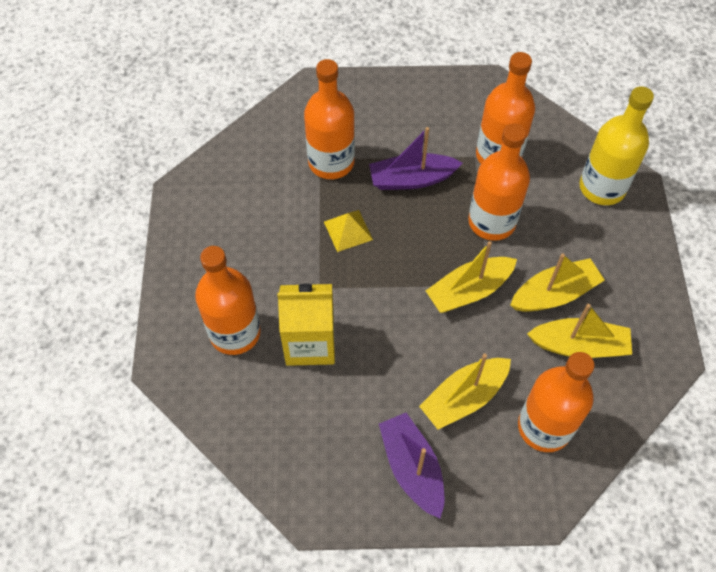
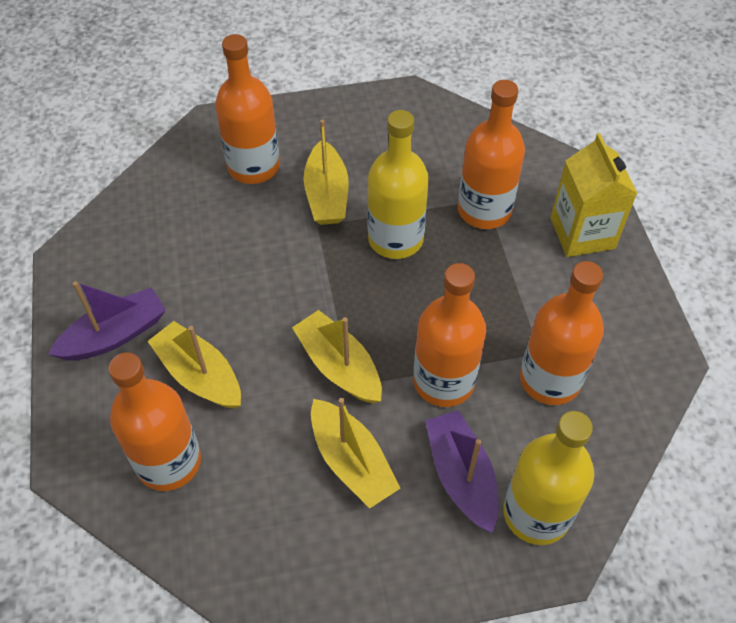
camera: 80 degrees right, 5 degrees down
yellow carton [277,283,335,366] -> yellow carton moved to [550,133,638,257]
yellow pyramid [324,210,373,252] -> yellow bottle [367,110,429,259]
purple boat [369,127,462,190] -> purple boat moved to [425,410,499,533]
yellow boat [527,304,632,358] -> yellow boat moved to [304,119,349,225]

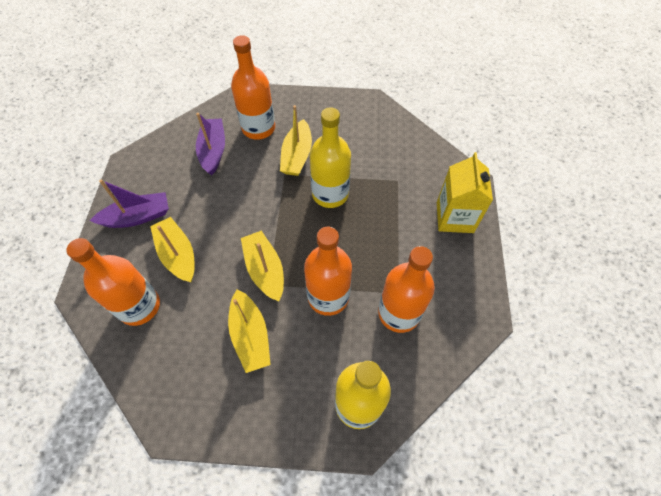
camera: 15 degrees right, 5 degrees up
purple boat [425,410,499,533] -> purple boat moved to [196,113,225,175]
orange bottle [458,80,525,229] -> none

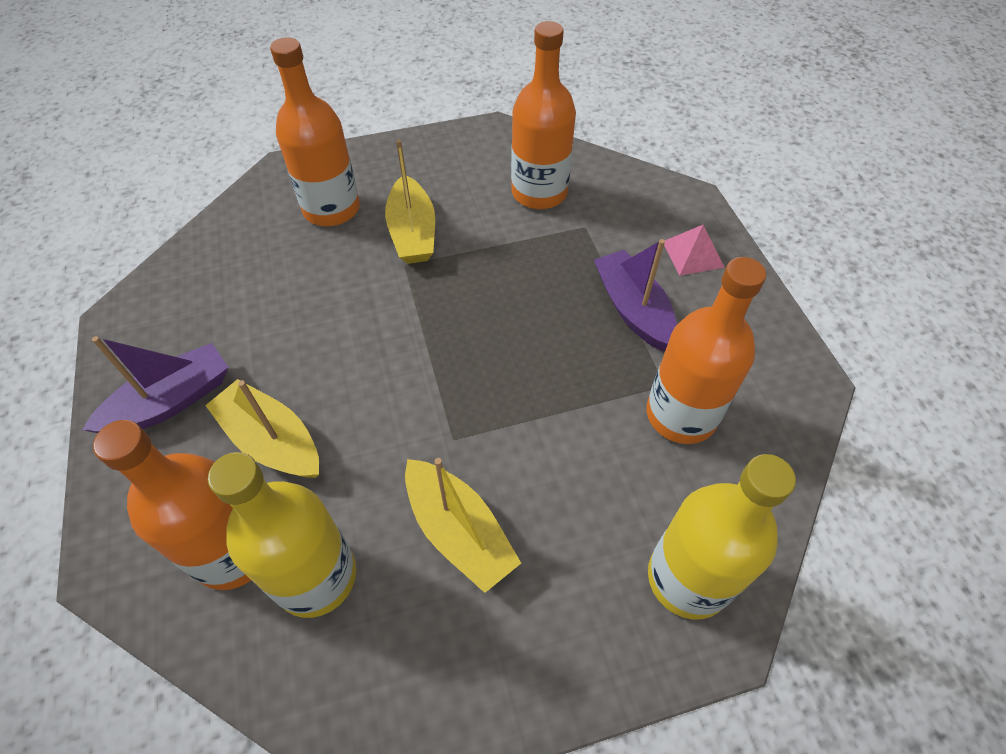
camera: 20 degrees left, 5 degrees down
purple boat [196,113,225,175] -> purple boat moved to [594,239,677,351]
yellow boat [241,231,284,301] -> none
orange bottle [304,227,352,316] -> orange bottle moved to [511,21,576,209]
yellow bottle [310,107,351,208] -> yellow bottle moved to [208,452,356,618]
yellow carton [437,152,493,233] -> pink pyramid [664,225,725,276]

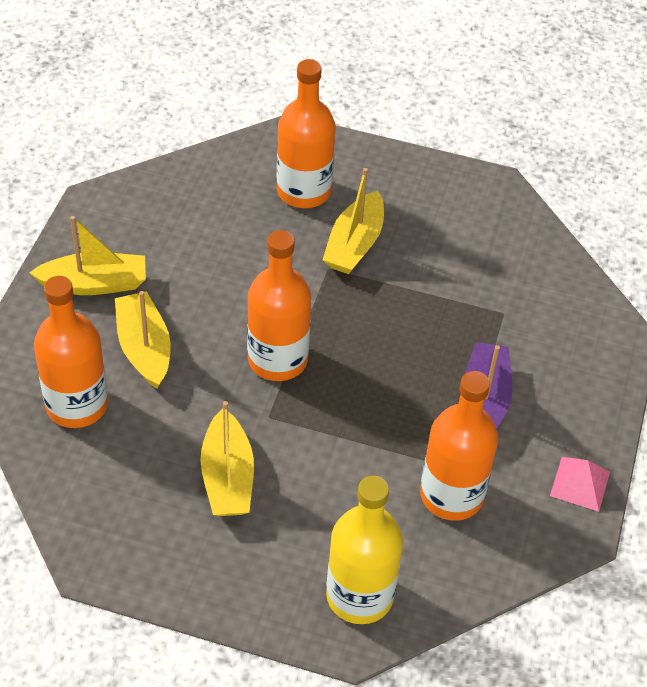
camera: 30 degrees right, 5 degrees down
purple boat [83,336,229,433] -> yellow boat [29,216,146,295]
yellow bottle [208,452,356,618] -> none
orange bottle [511,21,576,209] -> orange bottle moved to [247,230,311,381]
pink pyramid [664,225,725,276] -> pink pyramid moved to [550,457,610,512]

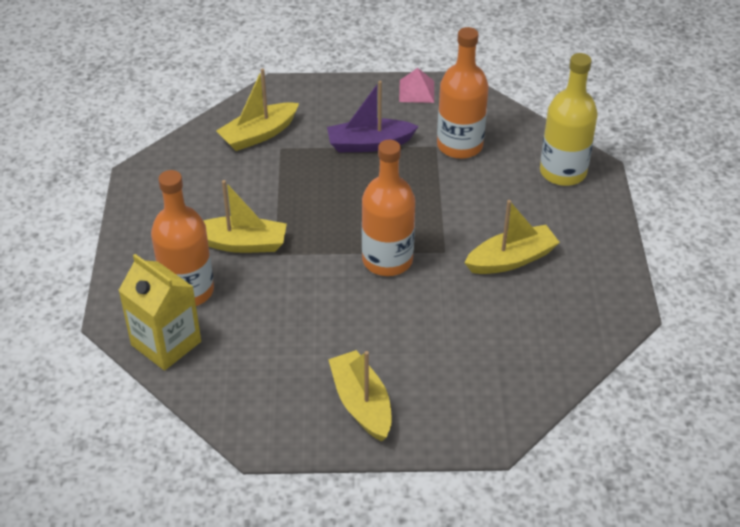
camera: 105 degrees left, 5 degrees down
orange bottle [34,276,108,428] -> none
yellow boat [115,291,171,389] -> yellow boat moved to [216,68,299,151]
none -> yellow carton [118,254,201,371]

